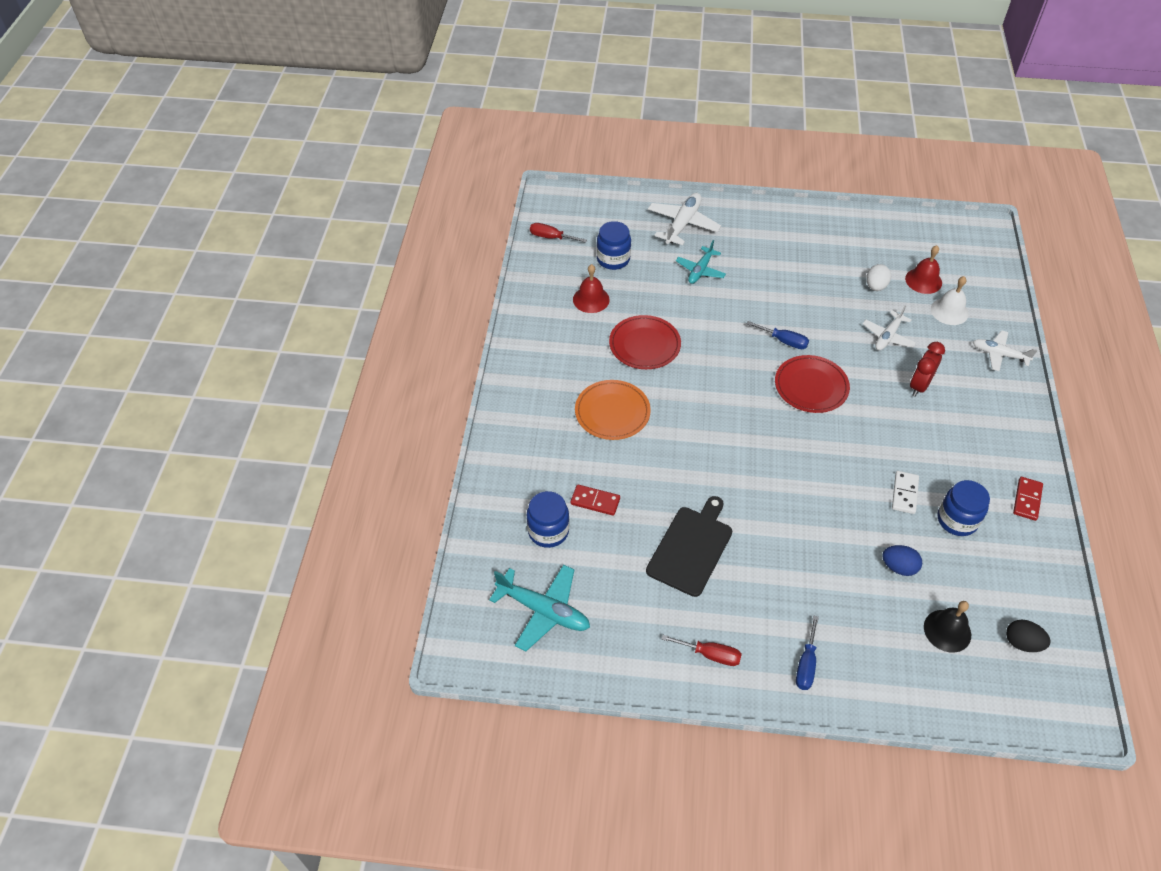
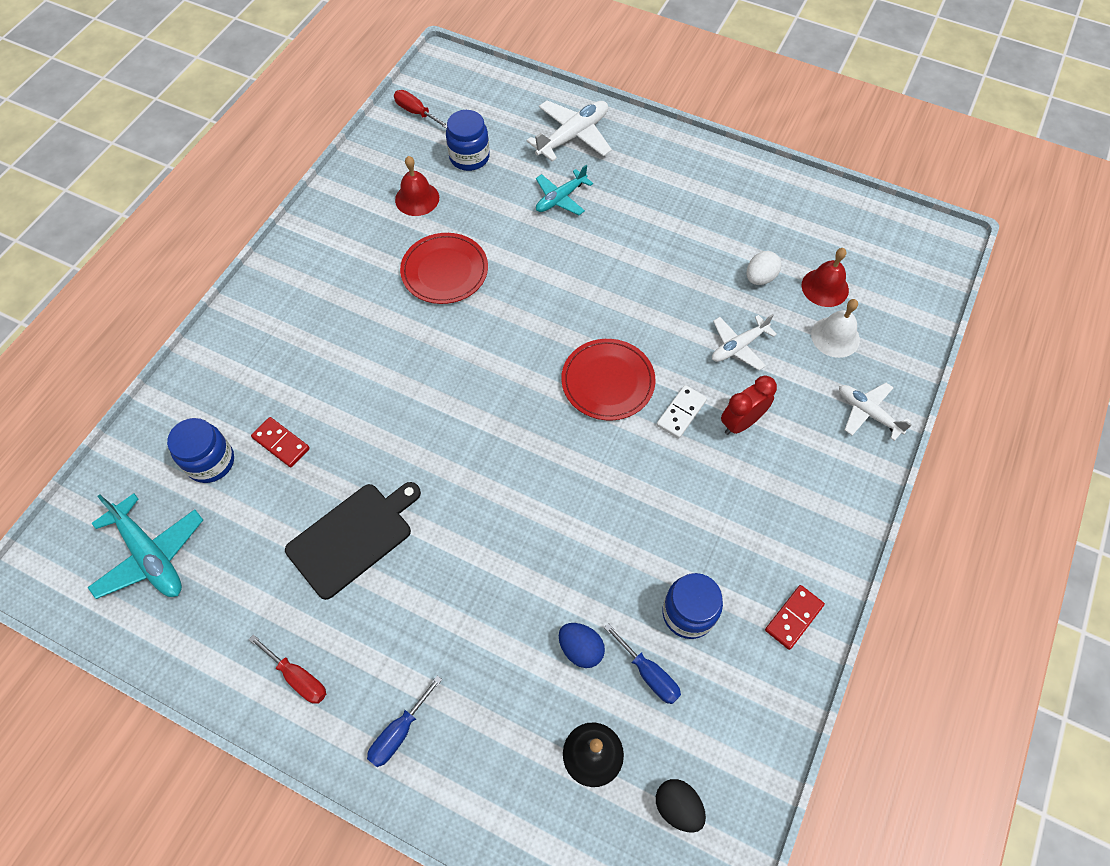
camera: 20 degrees right, 10 degrees up
orange plate [575,380,651,440] -> none
blue screwdriver [747,321,809,349] -> blue screwdriver moved to [604,623,681,704]
white domino [892,471,919,514] -> white domino moved to [656,385,707,439]

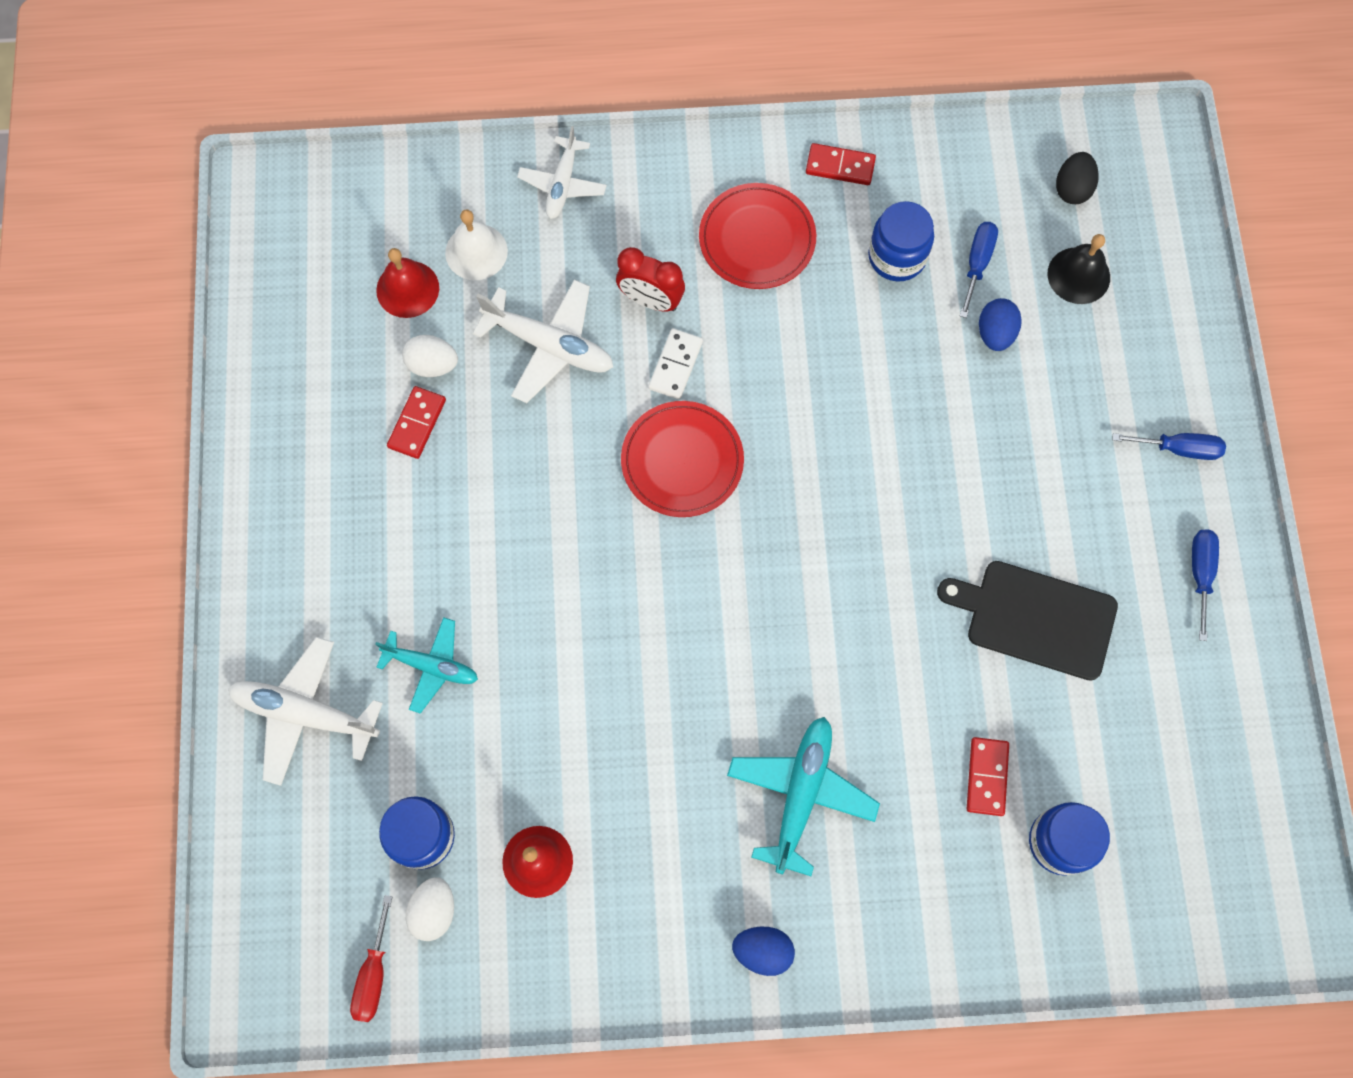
camera: 120 degrees left, 10 degrees up
turquoise plane [88,493,203,599] -> turquoise plane moved to [727,717,880,876]
red screwdriver [249,634,326,704] -> blue screwdriver [1192,529,1219,641]
red plate [400,233,488,304] -> red plate moved to [699,183,816,289]
white domino [656,385,707,439] -> white domino turned 75 degrees counterclockwise [648,328,703,399]
white plane [712,314,777,370] -> white plane [473,279,613,403], size x1.51
none -> red domino [387,386,446,459]
none -> white egg [406,877,454,941]
none -> blue egg [732,927,795,976]

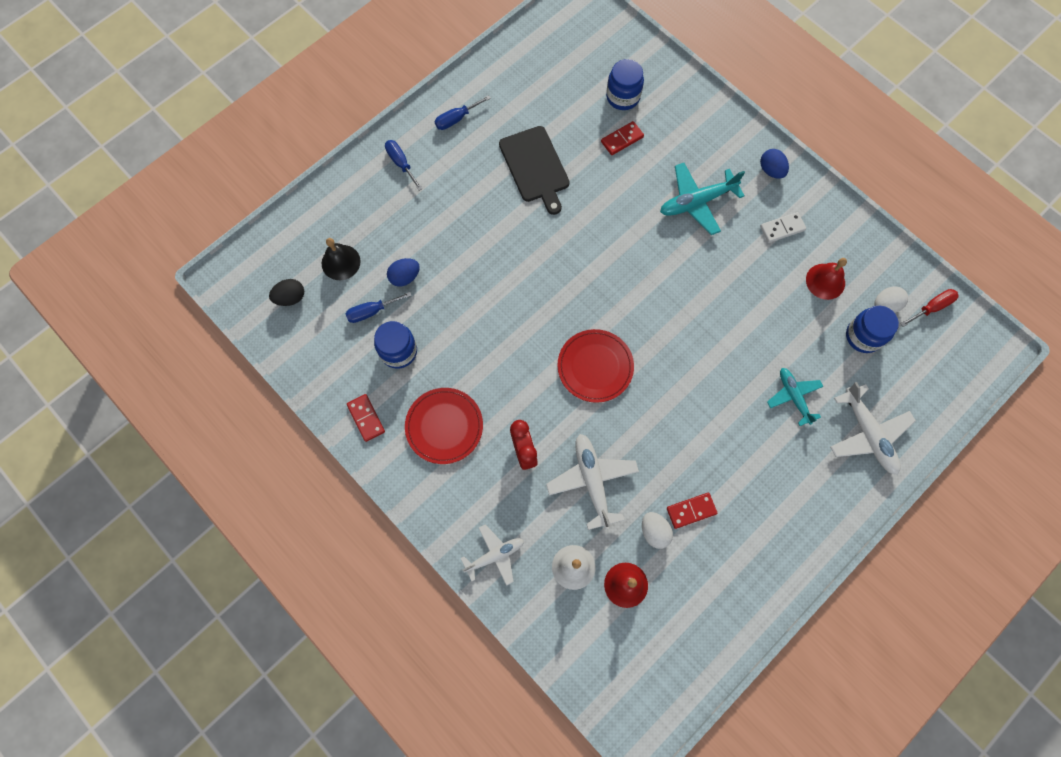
camera: 130 degrees left, 0 degrees up
white domino [648,328,703,399] -> white domino moved to [760,212,806,243]

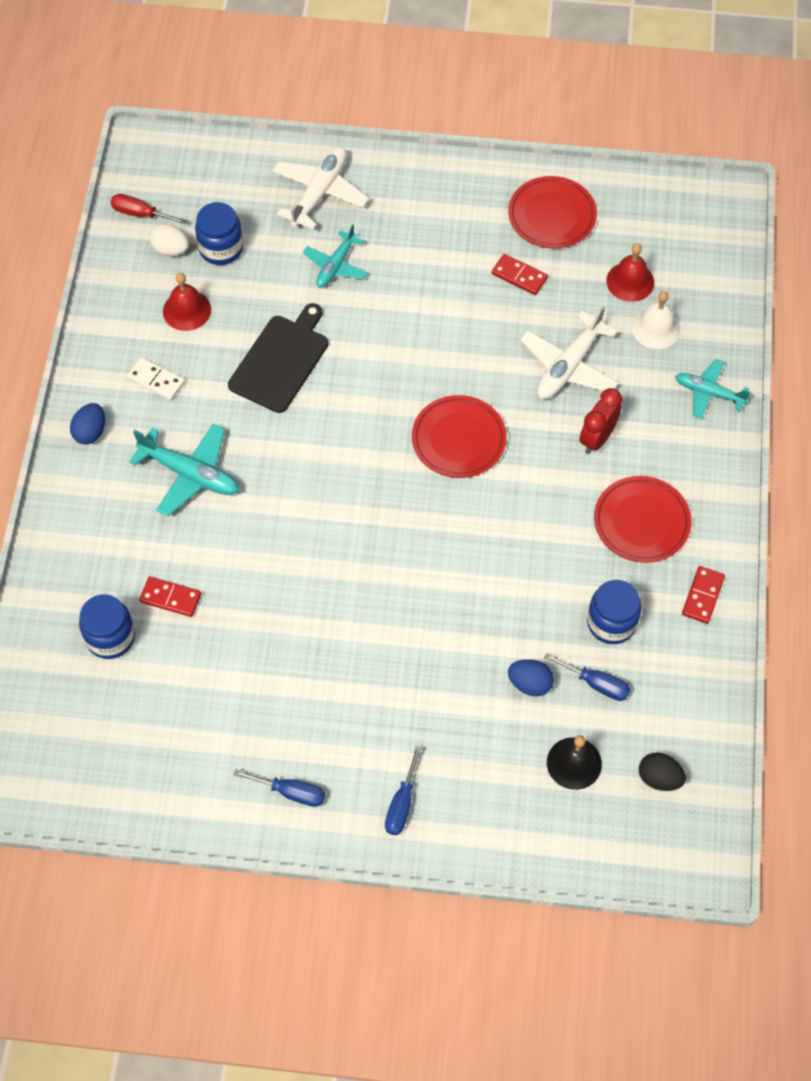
camera: 130 degrees left, 10 degrees down
white plane [461,524,524,586] -> turquoise plane [675,359,751,419]
black cutting board [499,126,570,215] -> black cutting board moved to [228,303,329,413]
white egg [642,512,673,549] -> none
none -> red plate [508,176,597,248]

